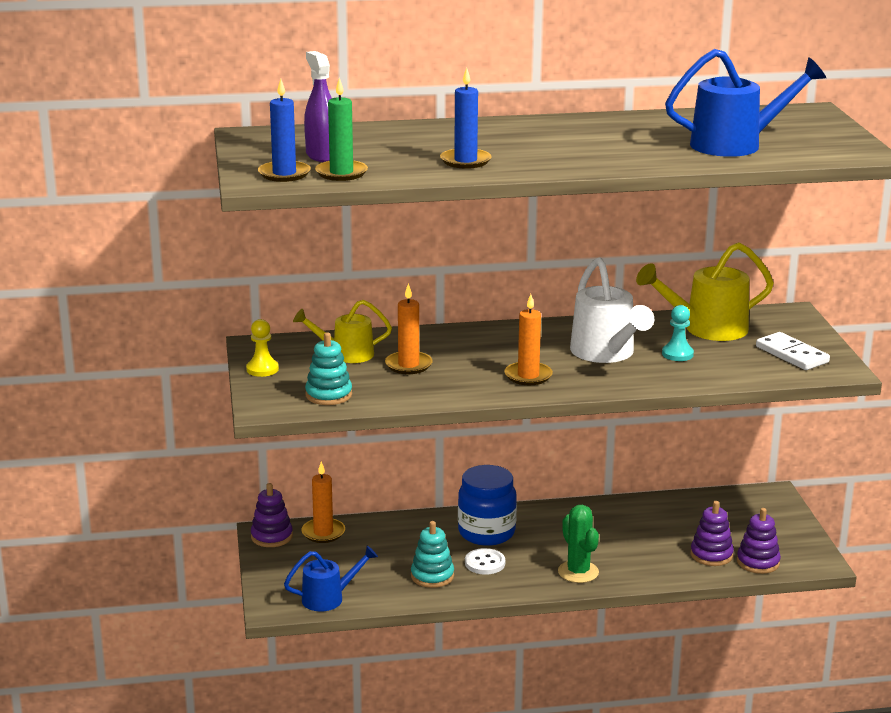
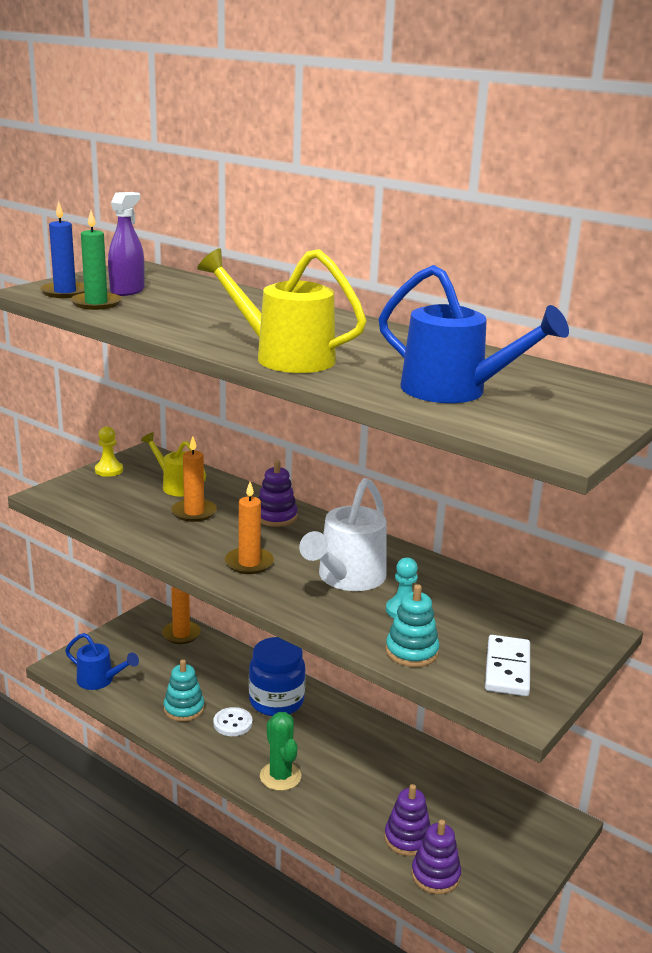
camera: 45 degrees right, 0 degrees up
purple stacking toy [251,483,293,547] -> purple stacking toy moved to [258,460,298,527]
turquoise stacking toy [305,332,352,405] -> turquoise stacking toy moved to [386,584,440,667]
blue candle [440,68,492,169] -> none
green cactus [558,505,599,583] -> green cactus turned 45 degrees counterclockwise [260,712,301,791]
yellow watering can [636,242,774,341] -> yellow watering can moved to [197,248,367,373]

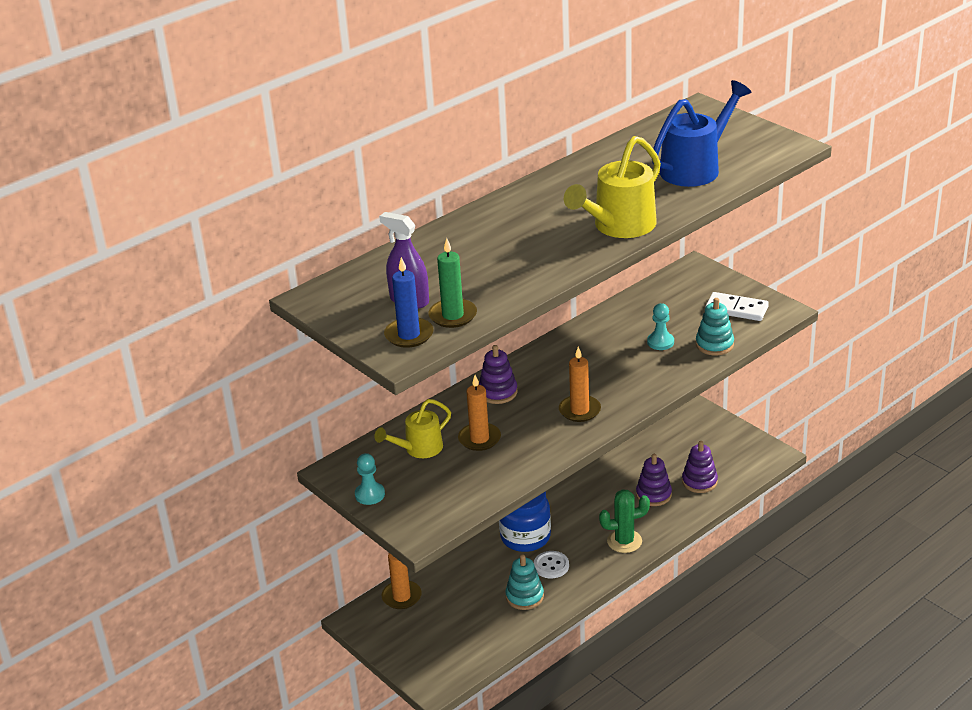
camera: 75 degrees left, 10 degrees up
blue watering can [65,633,139,690] -> none
yellow pawn [95,426,123,477] -> turquoise pawn [355,453,385,505]
white watering can [299,478,387,591] -> none
purple stacking toy [411,819,461,894] -> purple stacking toy moved to [636,454,672,506]

